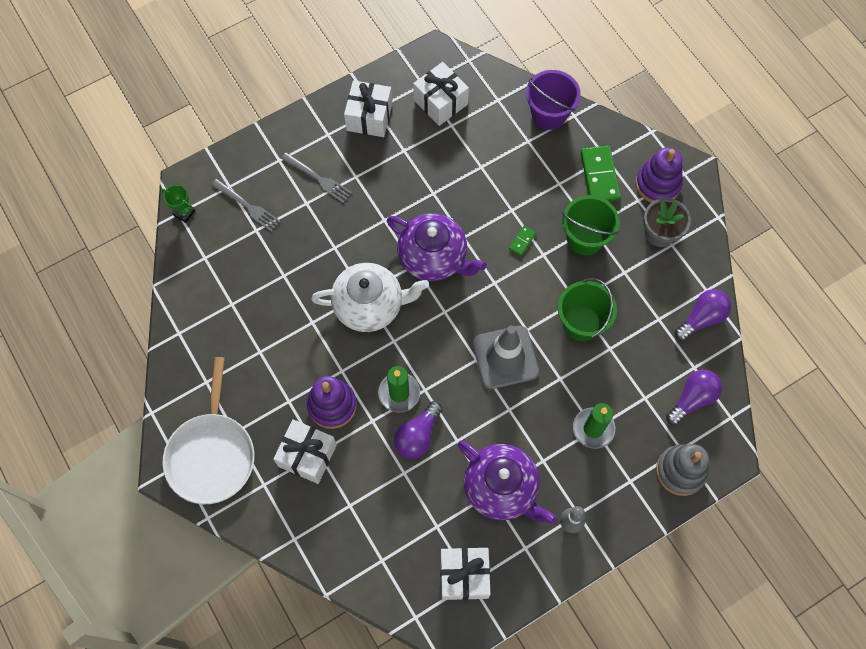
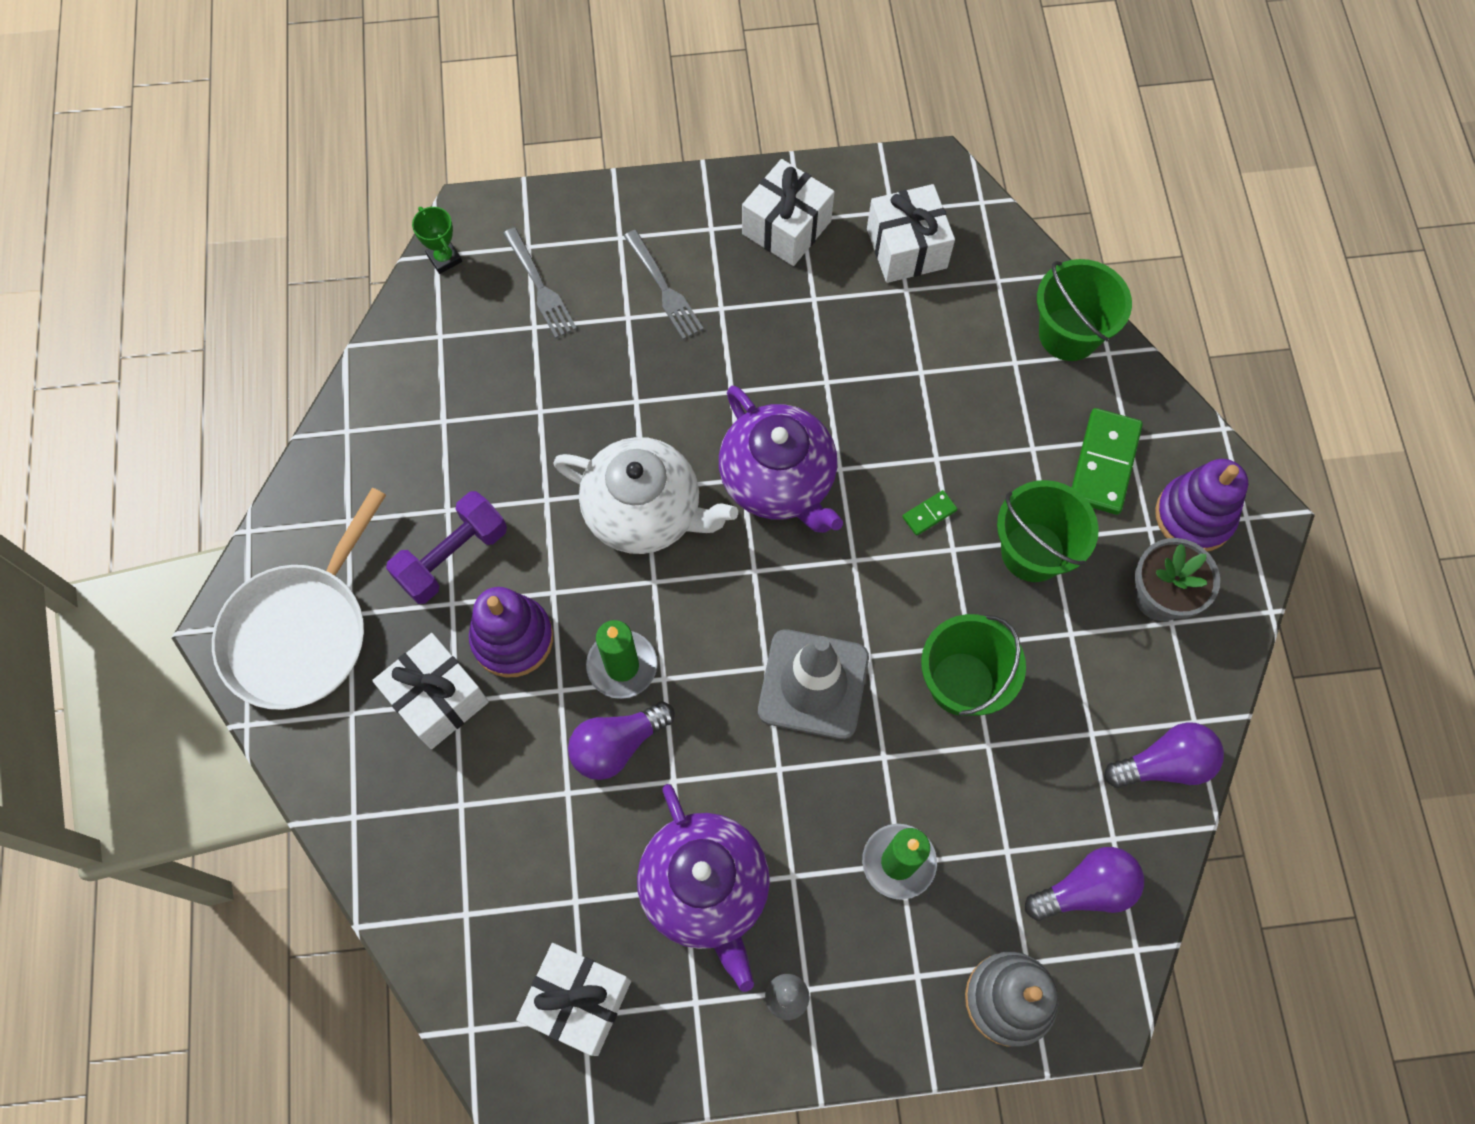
camera: 25 degrees right, 0 degrees up
purple bucket [526,70,581,130] -> green bucket [1037,259,1132,361]
none -> purple dumbbell [386,491,507,604]

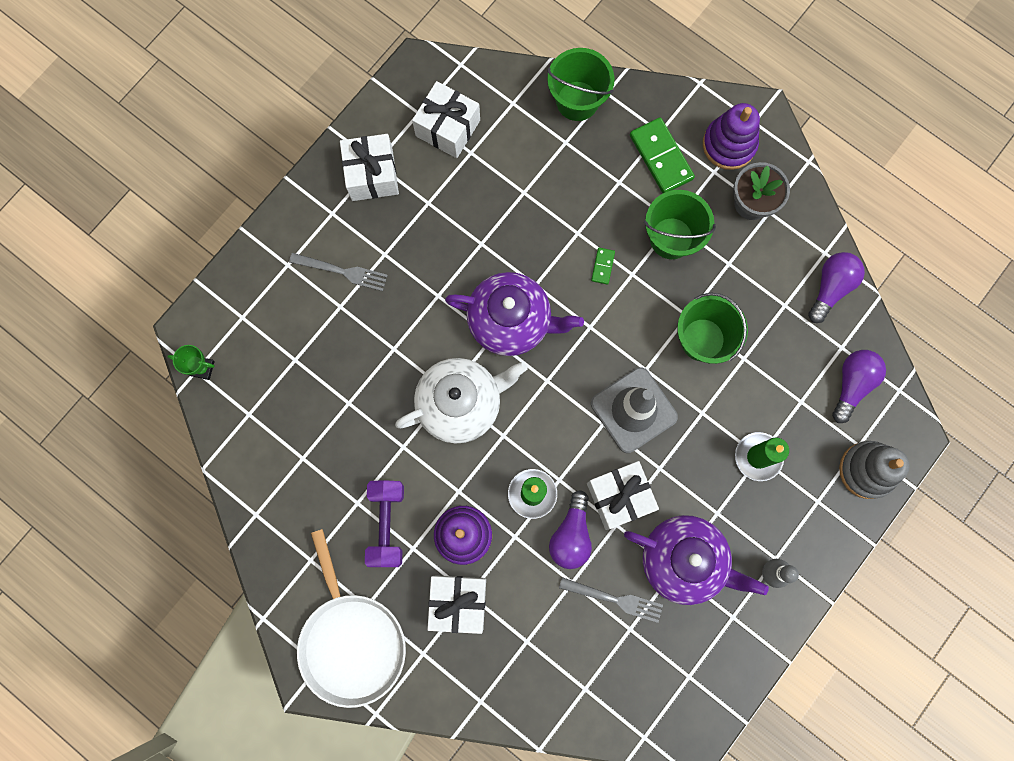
camera: 45 degrees left, 10 degrees up
grey fork [503,227,577,338] -> grey fork moved to [559,577,663,623]
white gift [516,943,631,1056] -> white gift moved to [587,461,659,530]

